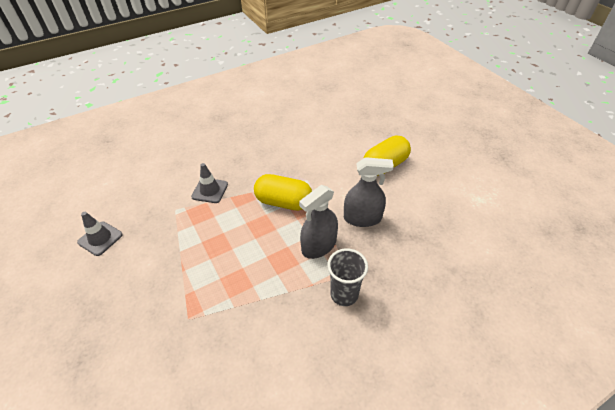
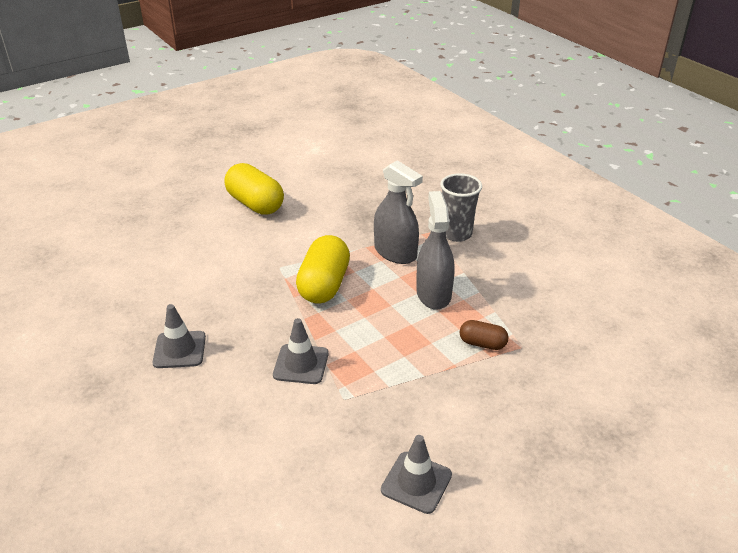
camera: 95 degrees left, 10 degrees down
grey spray bottle [344,157,394,227] -> grey spray bottle moved to [416,191,455,310]
none -> grey traffic cone [153,304,206,368]
none -> brown capsule [460,320,509,350]

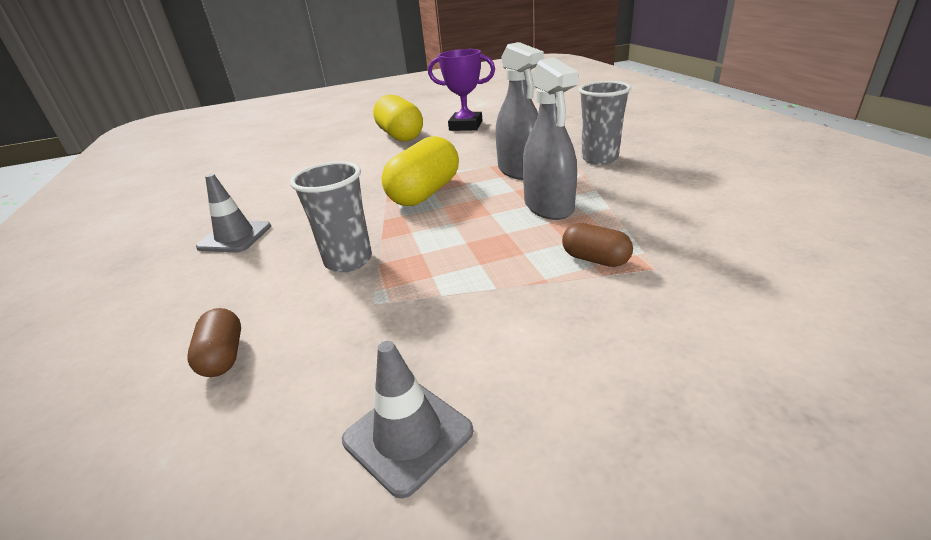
camera: 20 degrees right, 5 degrees down
grey traffic cone [273,318,329,384] -> grey cup [290,161,372,272]
grey spray bottle [416,191,455,310] -> grey spray bottle turned 150 degrees clockwise [523,58,579,220]
none -> brown capsule [187,308,241,377]
none -> purple trophy [428,49,495,131]

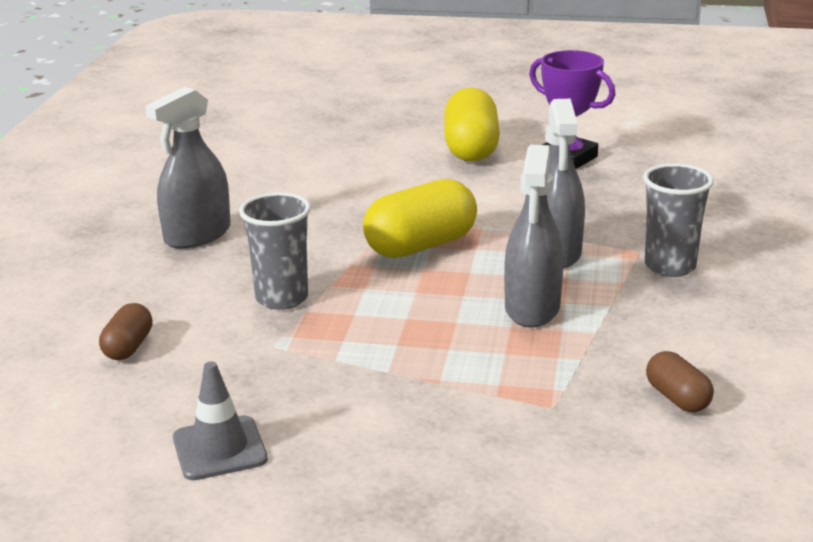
camera: 25 degrees right, 5 degrees down
grey traffic cone [196,174,271,252] -> grey spray bottle [145,87,231,249]
brown capsule [562,223,633,267] -> brown capsule moved to [646,351,714,412]

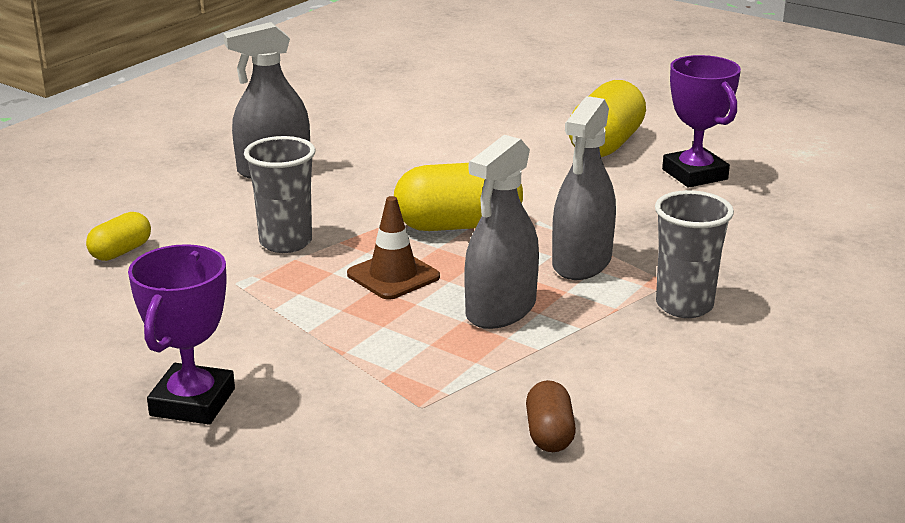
camera: 25 degrees right, 0 degrees up
brown capsule [99,303,153,360] -> yellow capsule [86,212,151,261]
grey traffic cone [173,362,268,480] -> none
none -> purple trophy [128,244,235,425]
none -> brown traffic cone [347,196,440,300]

